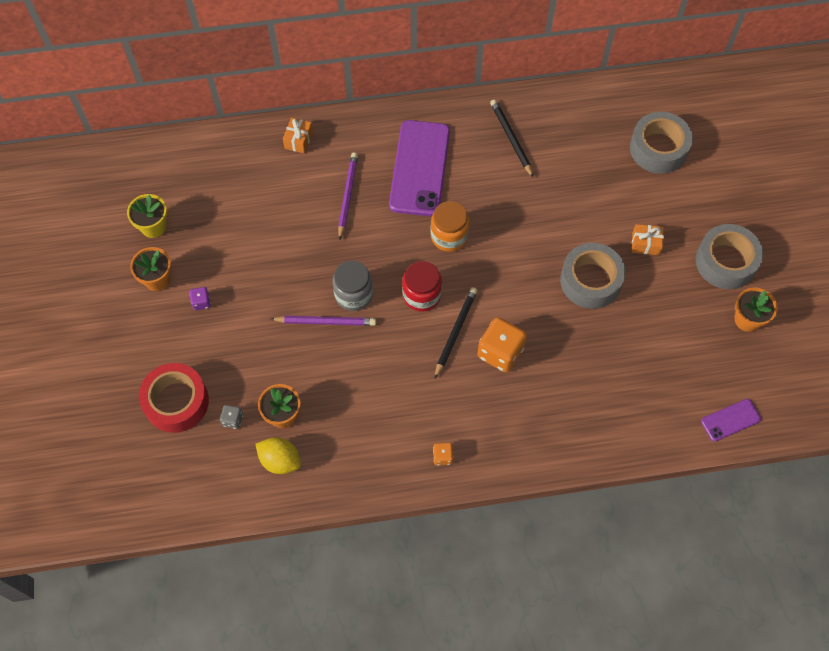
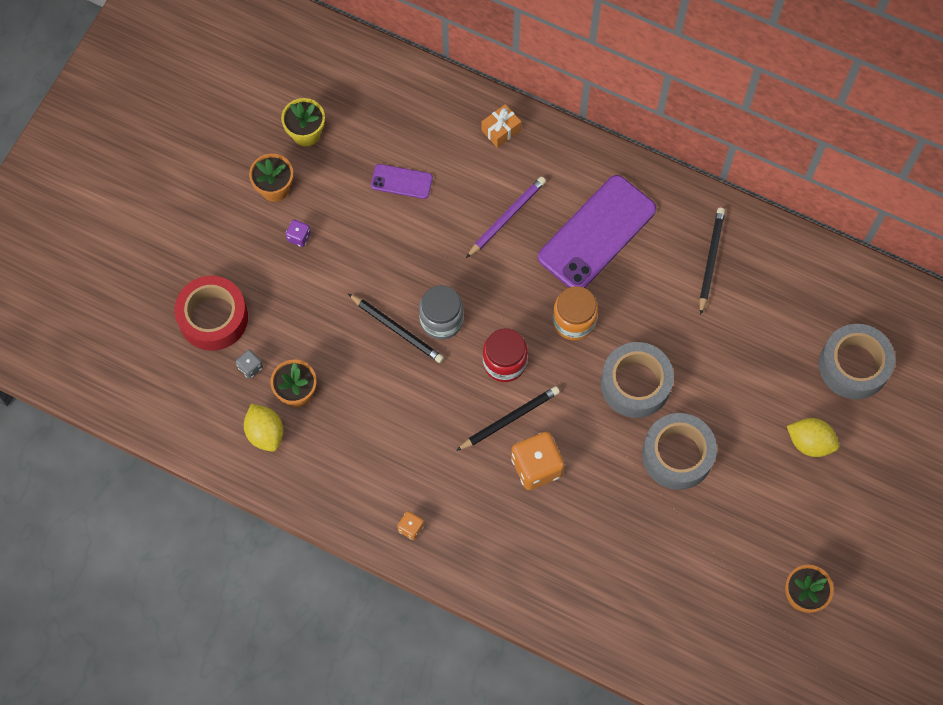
camera: 35 degrees right, 5 degrees up
purple pencil [271,316,376,326] -> black pencil [348,294,444,363]
orange gift [632,224,664,255] -> none
grey tape [696,224,763,289] -> grey tape moved to [601,342,674,418]
purple phone [701,399,761,442] -> purple phone moved to [371,164,433,199]
none -> yellow lemon [787,418,839,457]

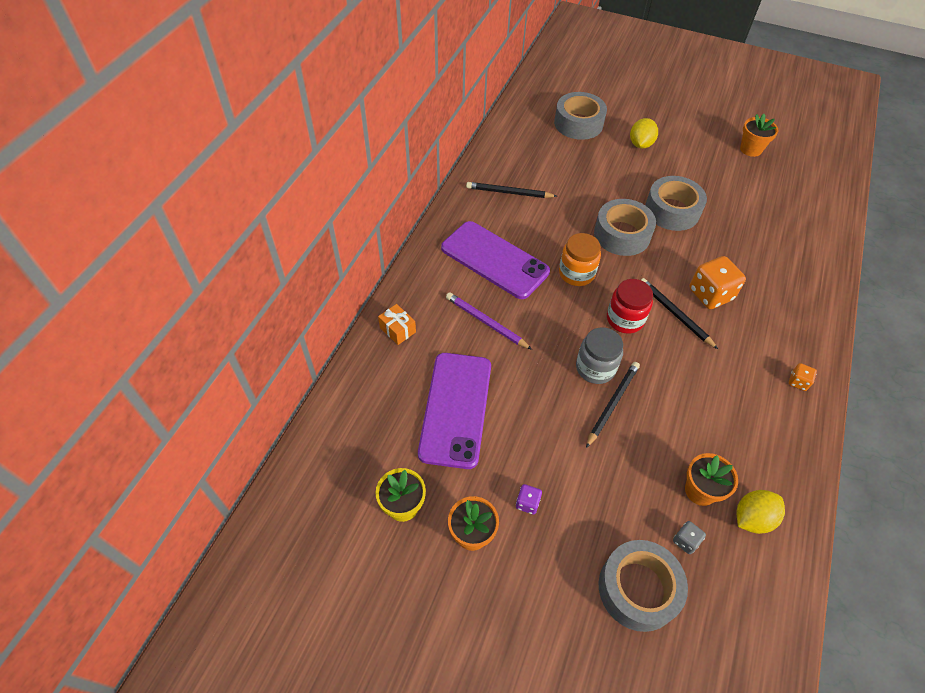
camera: 95 degrees left, 15 degrees down
red tape [175,276,248,351] -> grey tape [599,540,688,632]
purple phone [371,164,433,199] -> purple phone [418,353,491,469], size x2.09

